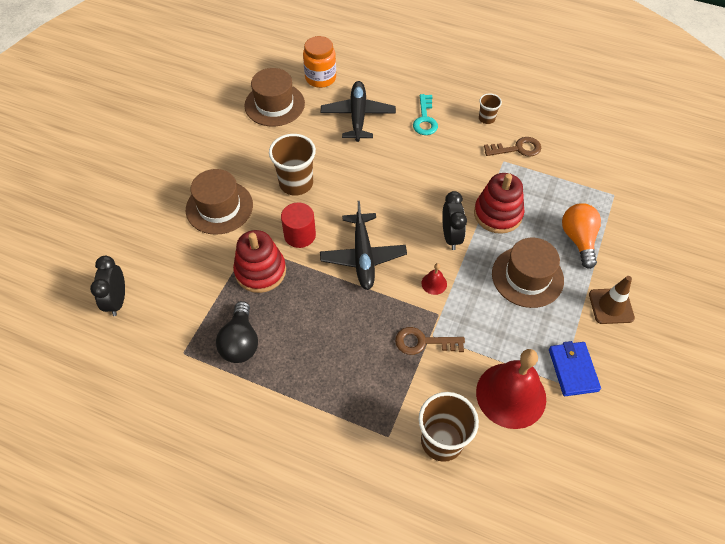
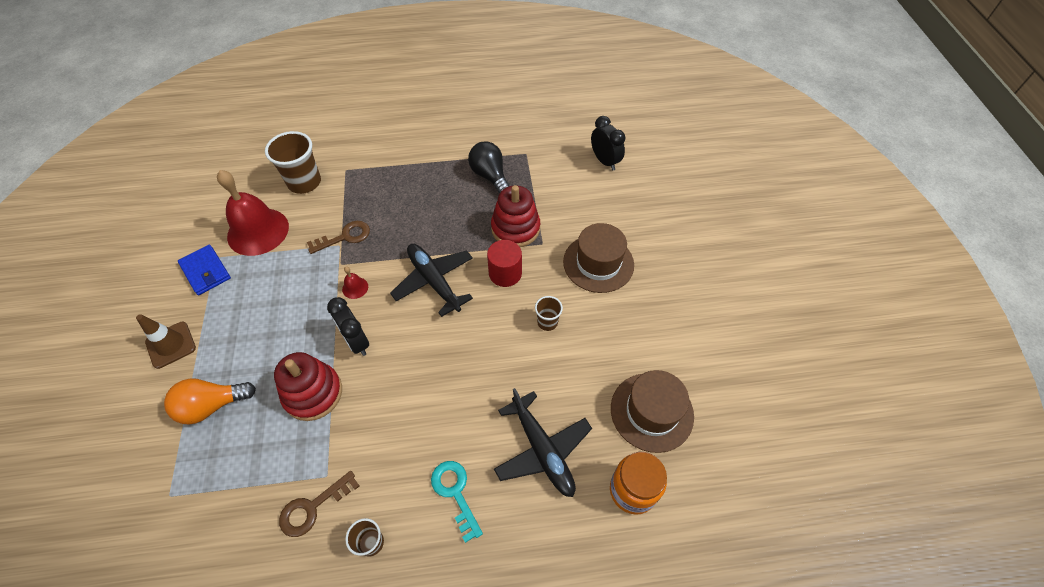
camera: 150 degrees right, 0 degrees up
brown cup [269,134,316,196] -> brown cup [535,296,563,331], size x0.52
brown hat [492,237,564,308] -> none
orange light bulb [562,203,601,269] -> orange light bulb turned 105 degrees clockwise [164,379,256,425]

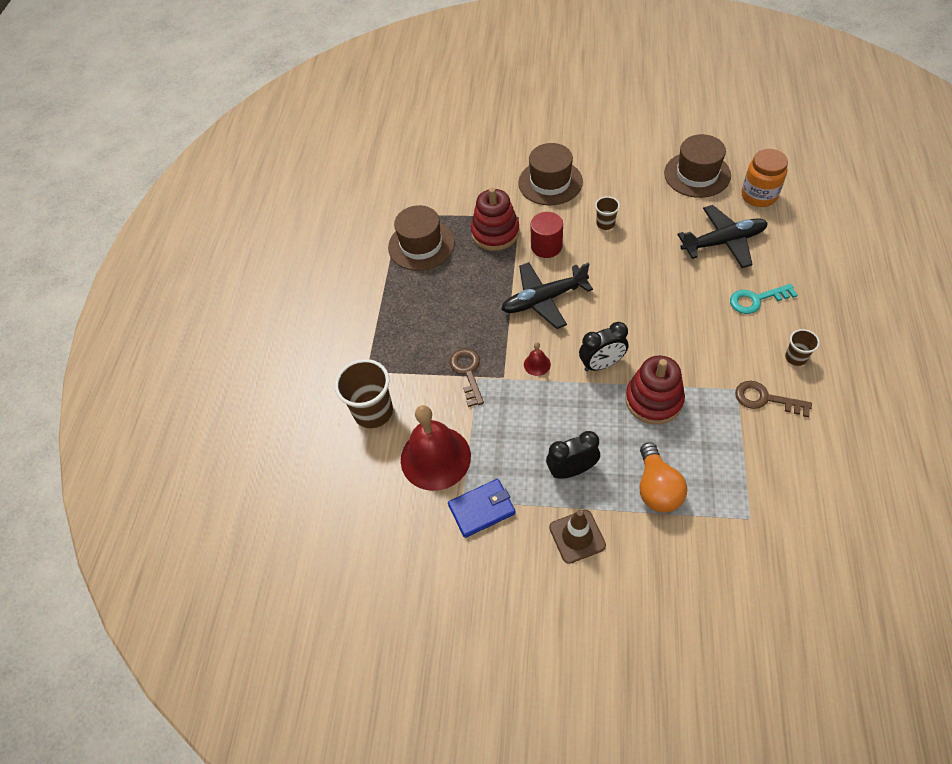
camera: 70 degrees left, 0 degrees up
brown key [279,471,359,537] -> brown key turned 135 degrees clockwise [735,381,812,417]
black light bulb [468,142,509,194] -> brown hat [388,205,455,271]
black clock [591,116,625,171] -> black clock moved to [546,431,600,479]

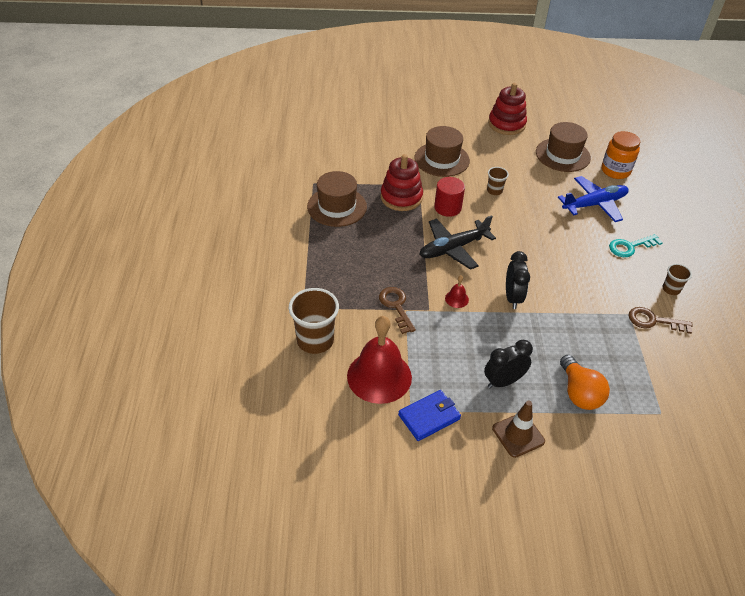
camera: 15 degrees left, 10 degrees down
black clock [579,322,628,372] -> black clock turned 60 degrees counterclockwise [506,251,530,309]
red stacking toy [625,355,685,424] -> red stacking toy moved to [488,83,527,135]
black plane [677,205,768,268] -> blue plane [558,176,629,222]

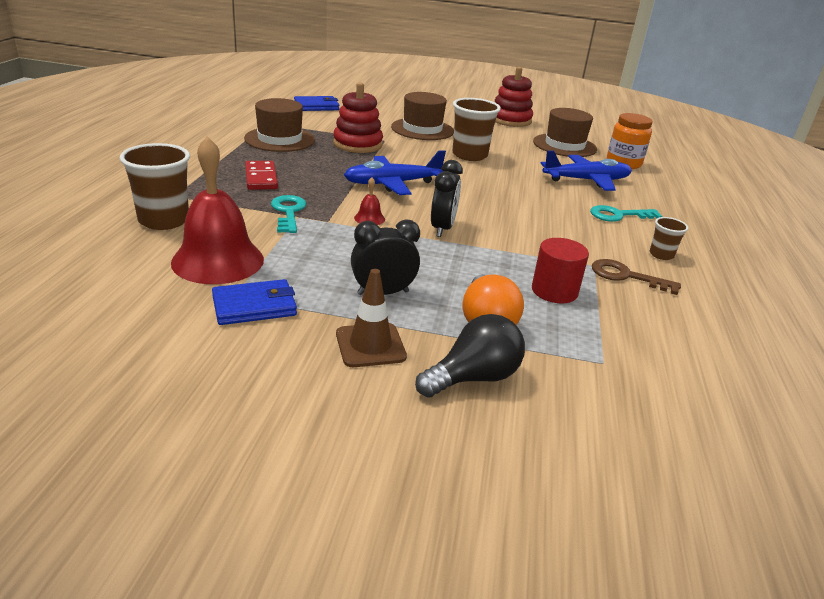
camera: 10 degrees right, 15 degrees down
brown key [379,287,416,334] -> turquoise key [271,195,306,233]
black plane [419,215,496,270] -> blue plane [344,150,446,195]
red cylinder [434,177,465,217] -> red cylinder moved to [532,238,589,303]
brown cup [487,167,509,195] -> brown cup [453,98,501,161], size x1.91
none -> red domino [245,161,278,190]
none -> blue wallet [294,96,339,111]
none -> black light bulb [415,314,525,398]

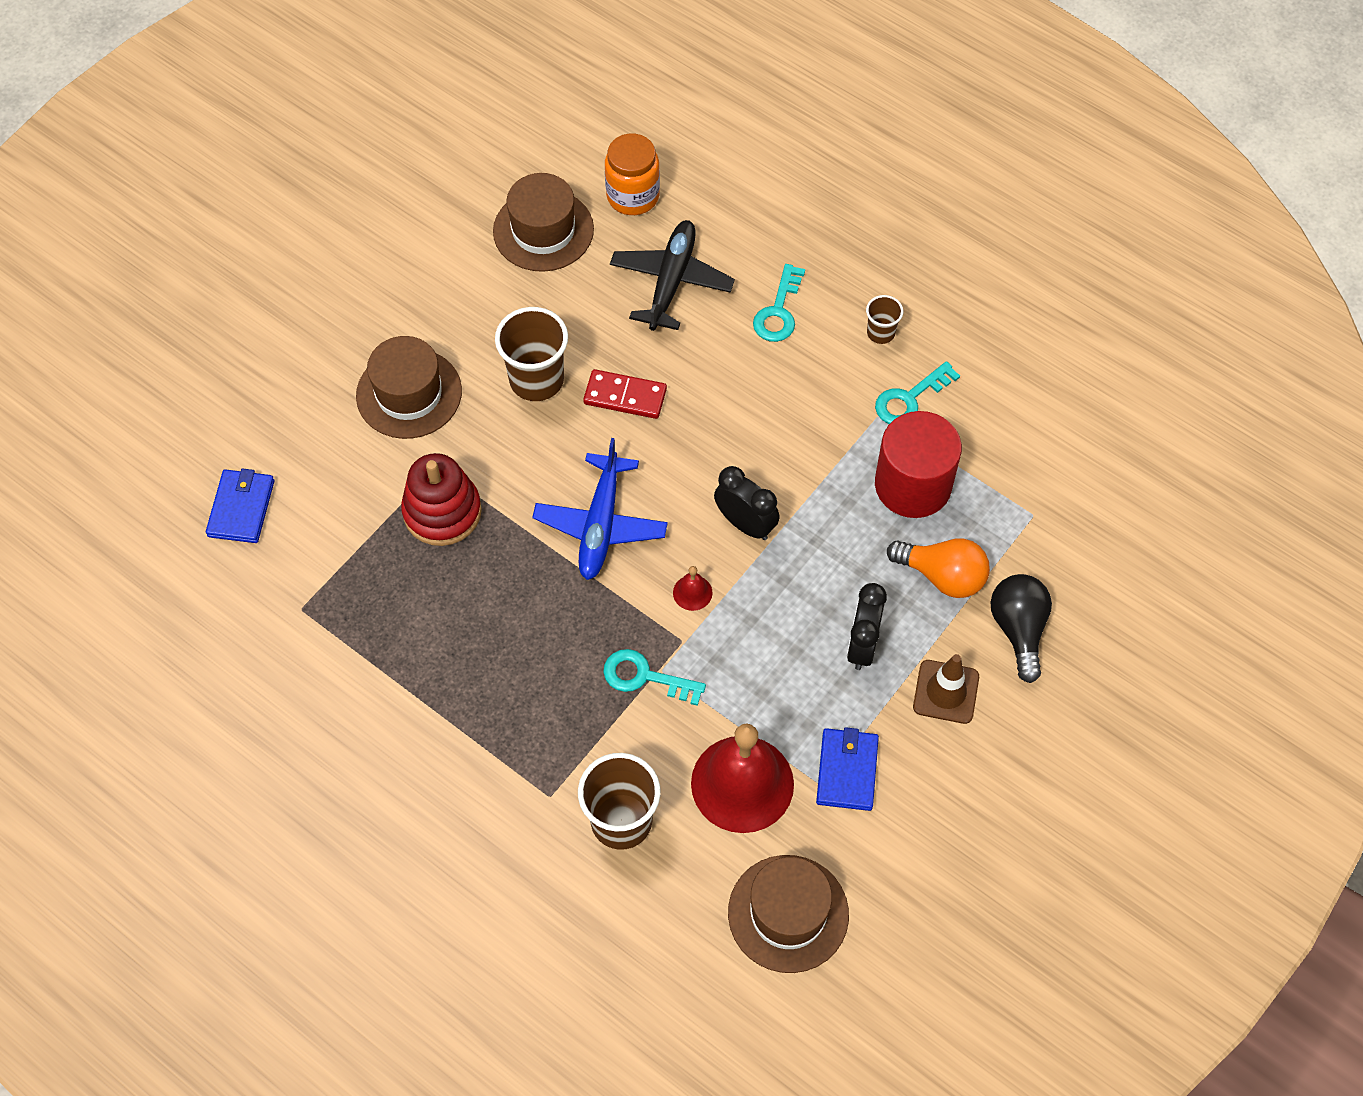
camera: 60 degrees left, 30 degrees up
brown hat [244,98,315,152] -> brown hat moved to [728,855,849,973]
red domino [245,161,278,190] -> red domino moved to [583,369,667,419]
red stacking toy [495,67,533,127] -> none
red cylinder [532,238,589,303] -> red cylinder [875,411,962,518], size x1.54
blue plane [540,150,632,191] -> black plane [610,220,735,331]
brown key [592,259,681,295] -> turquoise key [875,361,960,424]

